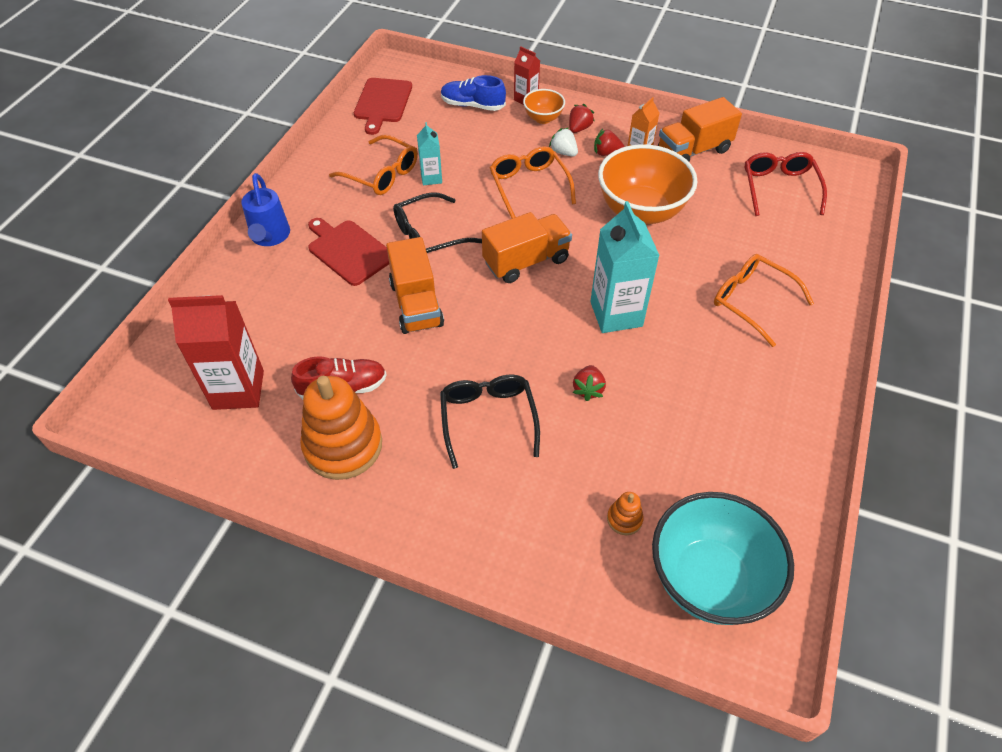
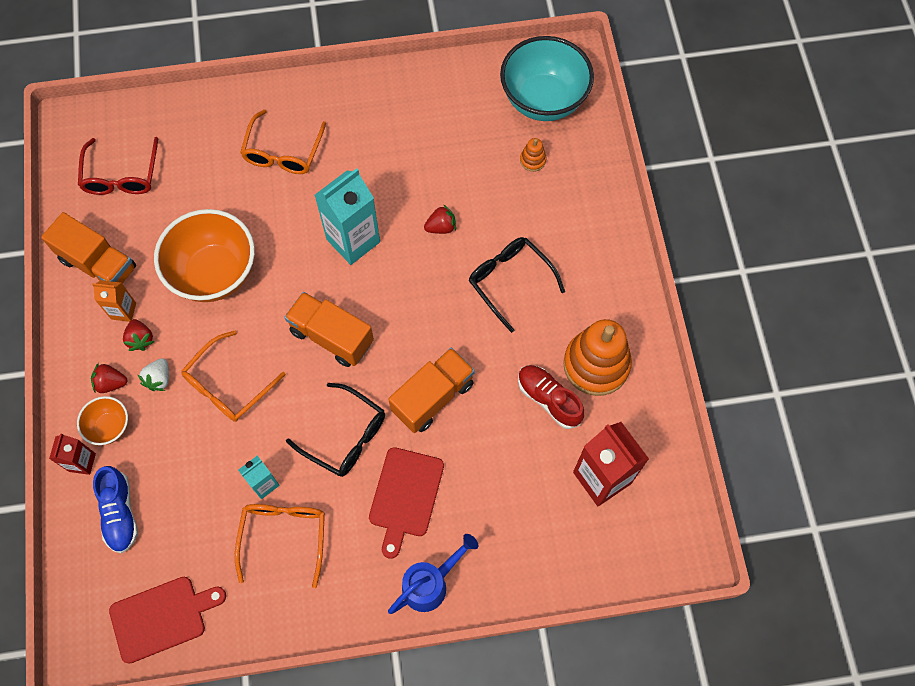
camera: 120 degrees left, 15 degrees up
black glasses [440,374,540,469] -> black glasses turned 90 degrees clockwise [468,237,565,333]
red glasses [745,152,827,216] -> red glasses turned 60 degrees counterclockwise [78,137,159,195]

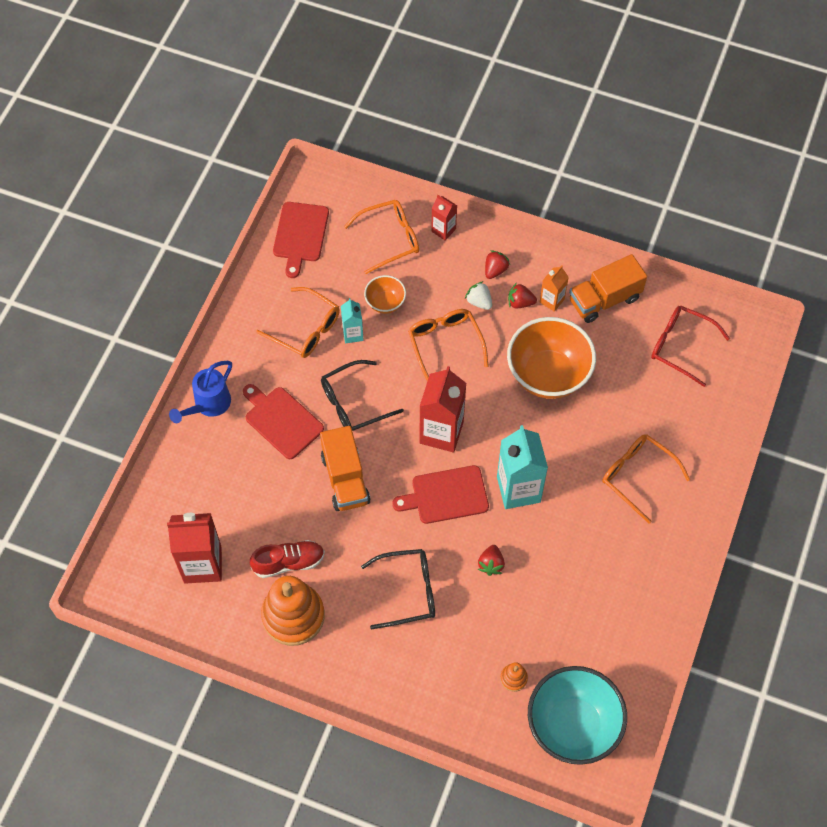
camera: 120 degrees right, 5 degrees down
orange bowl [77,396,128,445] -> orange bowl moved to [364,275,406,314]
blue shoe [93,466,138,553] -> orange glasses [344,200,419,274]
orange truck [284,292,374,367] -> red carton [419,366,467,452]
blue watering can [388,534,478,614] -> blue watering can turned 45 degrees clockwise [169,361,232,423]
none -> red cutting board [392,465,489,524]

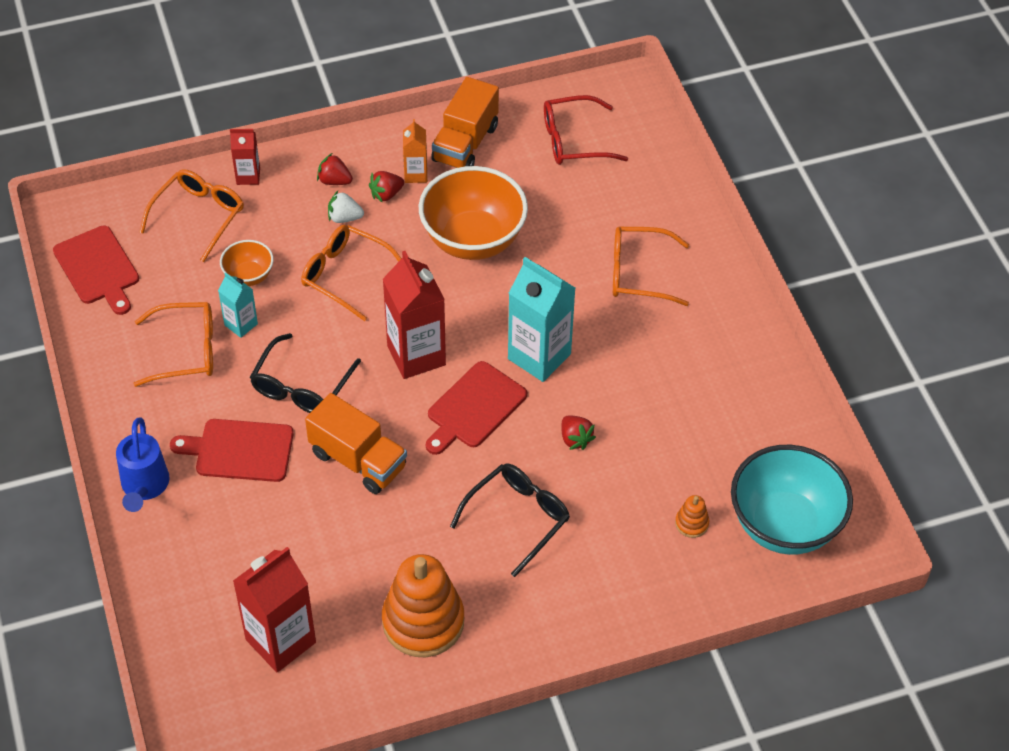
camera: 40 degrees left, 10 degrees down
red shoe [250,540,325,578] -> none
red strawberry [485,250,510,279] -> red strawberry turned 60 degrees counterclockwise [317,153,353,185]

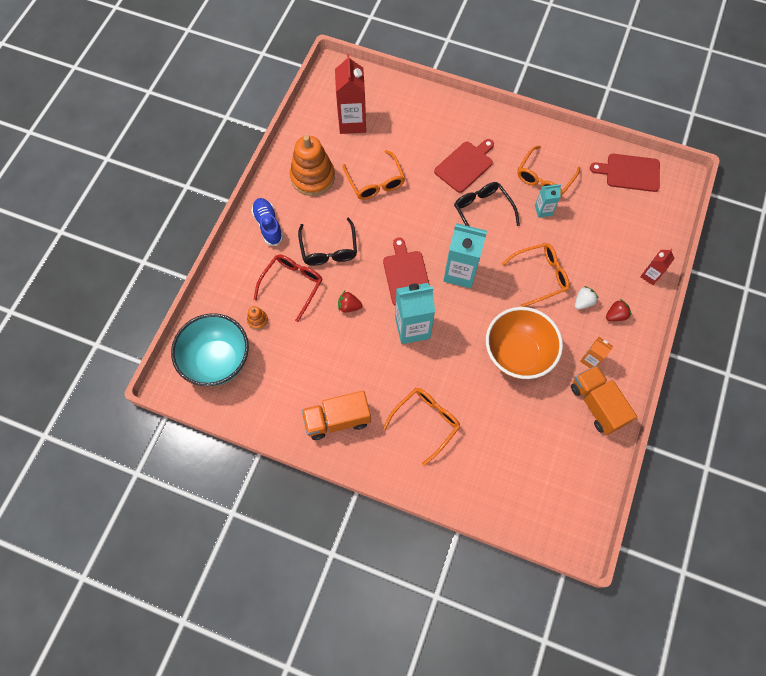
camera: 130 degrees right, 15 degrees up
blue watering can [116,417,170,512] -> none
orange glasses [139,169,244,262] -> orange glasses moved to [343,150,405,200]
orange bowl [220,240,274,286] -> none
orange truck [305,393,407,494] -> orange truck moved to [302,391,371,440]
red strawberry [369,171,404,203] -> none
red carton [383,251,446,379] -> turquoise carton [443,223,487,289]
red glasses [544,95,628,165] -> red glasses moved to [254,254,323,322]
none -> blue shoe [251,198,283,246]

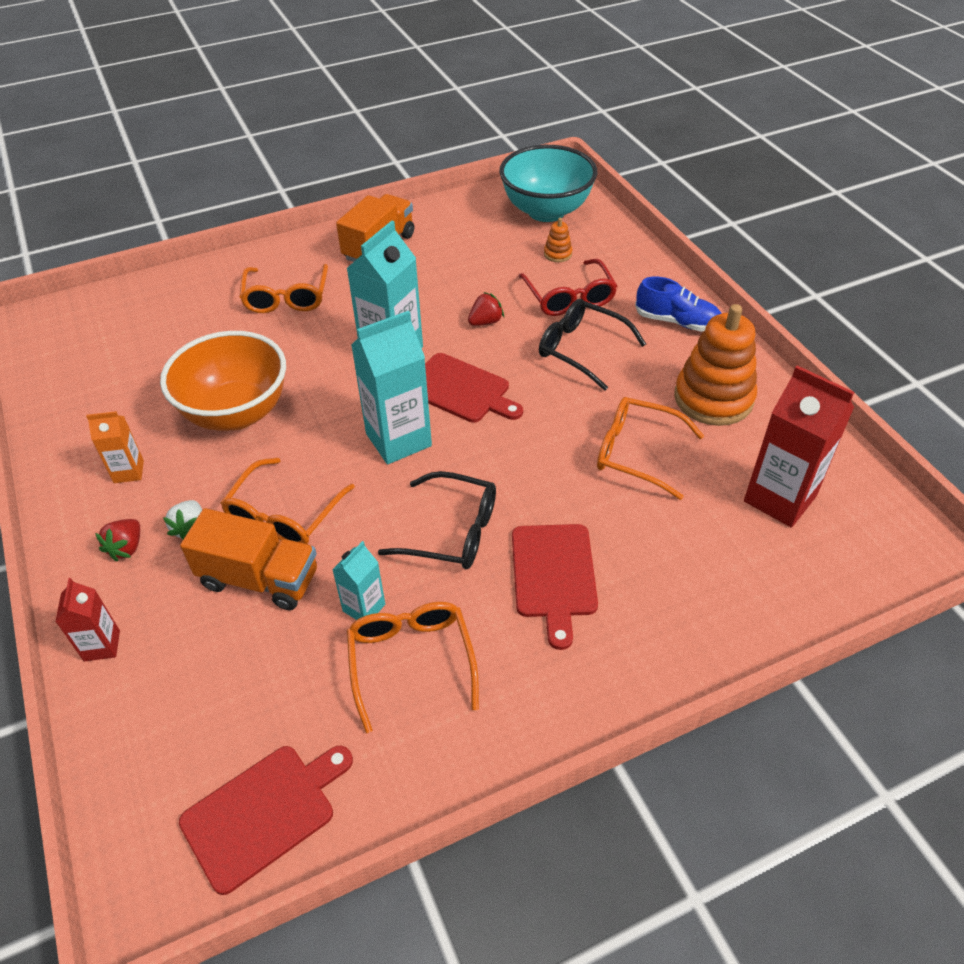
camera: 135 degrees right, 20 degrees down
orange truck [571,365,637,435] -> orange truck moved to [180,508,317,610]

